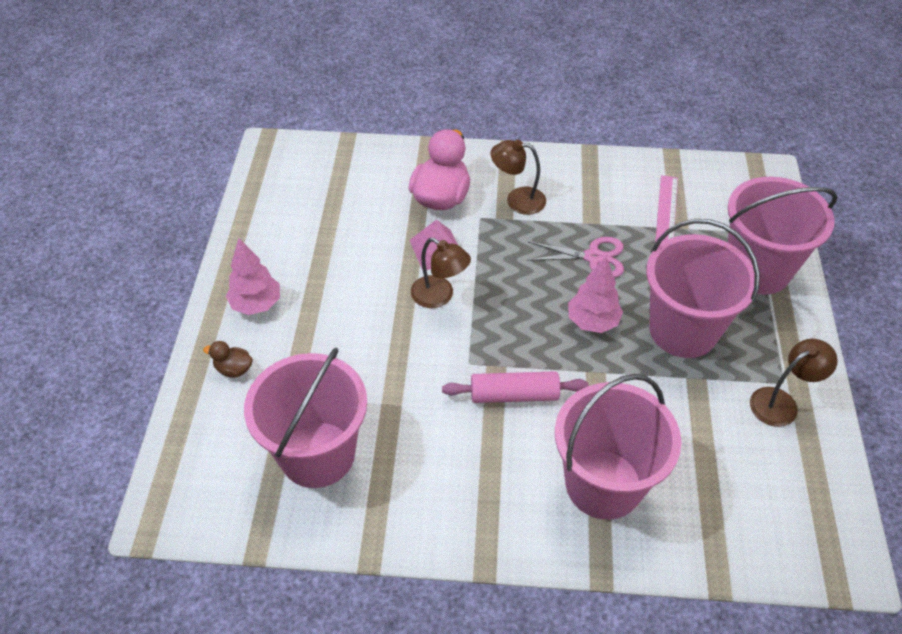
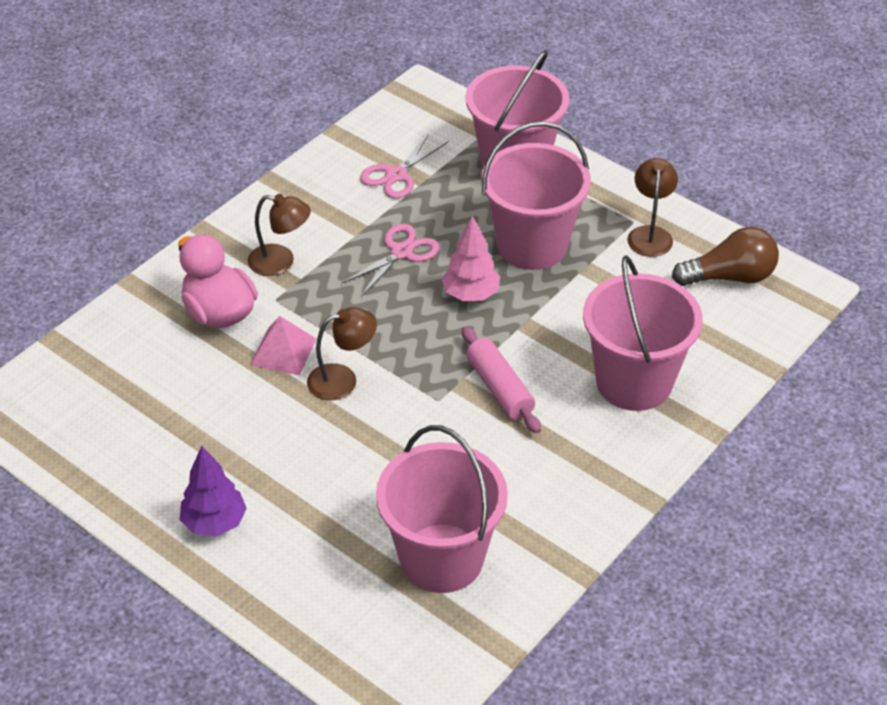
camera: 55 degrees left, 5 degrees down
brown duck [203,341,253,378] -> none
pink tree [226,238,280,315] -> purple tree [180,446,247,537]
pink rolling pin [442,371,588,403] -> pink rolling pin turned 60 degrees counterclockwise [462,326,541,433]
brown lamp [491,140,546,215] -> brown lamp turned 120 degrees counterclockwise [248,194,311,276]
pink ruler [655,175,678,244] -> pink scissors [360,134,448,199]
none -> brown light bulb [672,227,779,286]

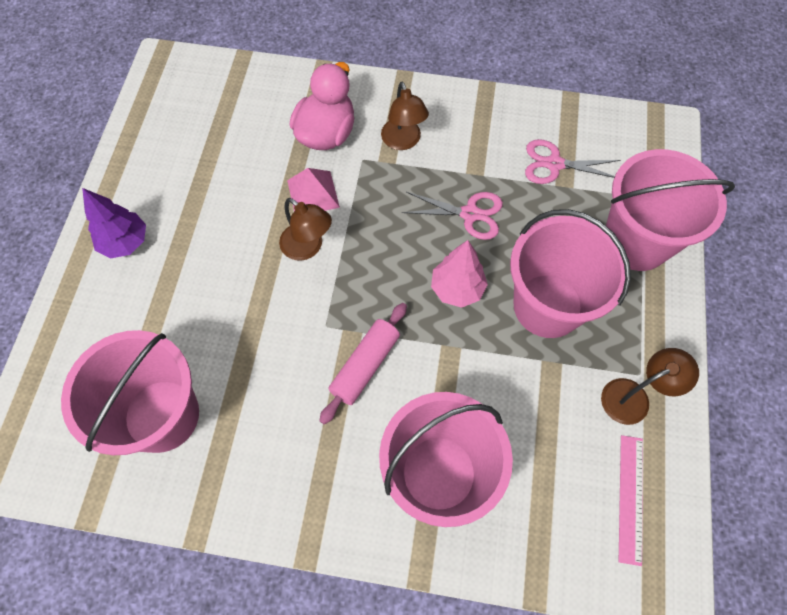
camera: 60 degrees right, 20 degrees up
brown light bulb [672,227,779,286] -> pink ruler [619,435,643,566]

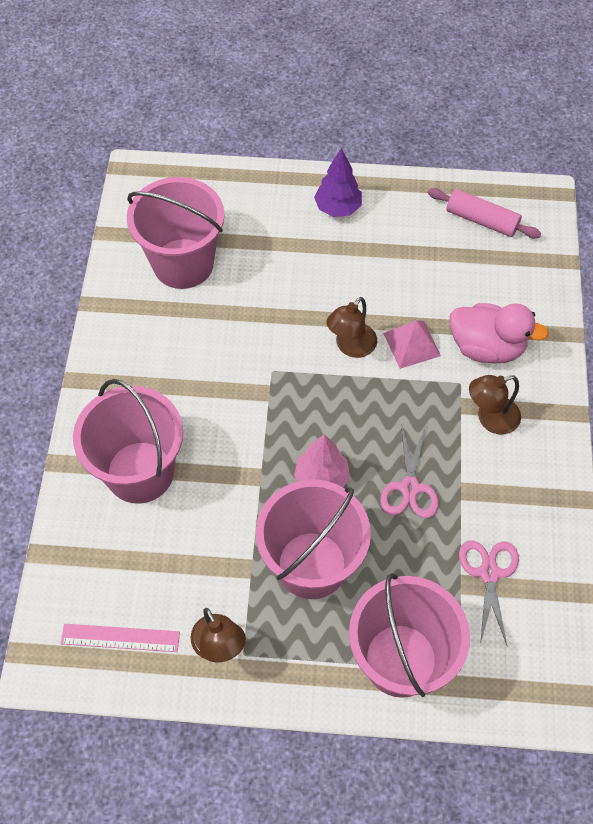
camera: 85 degrees right, 5 degrees down
pink rolling pin [319,303,407,425] -> pink rolling pin moved to [428,188,541,238]

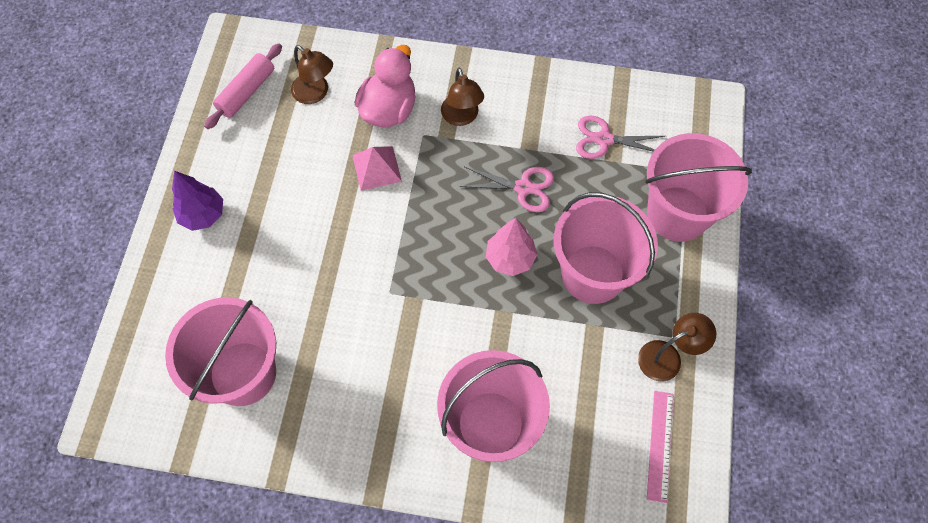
camera: 85 degrees left, 5 degrees up
brown lamp [326,297,377,358] -> brown lamp moved to [291,45,333,104]

